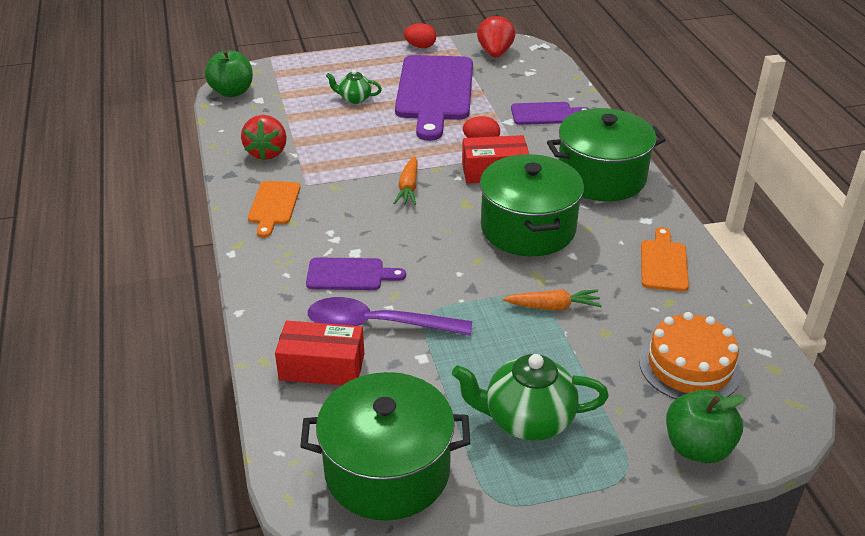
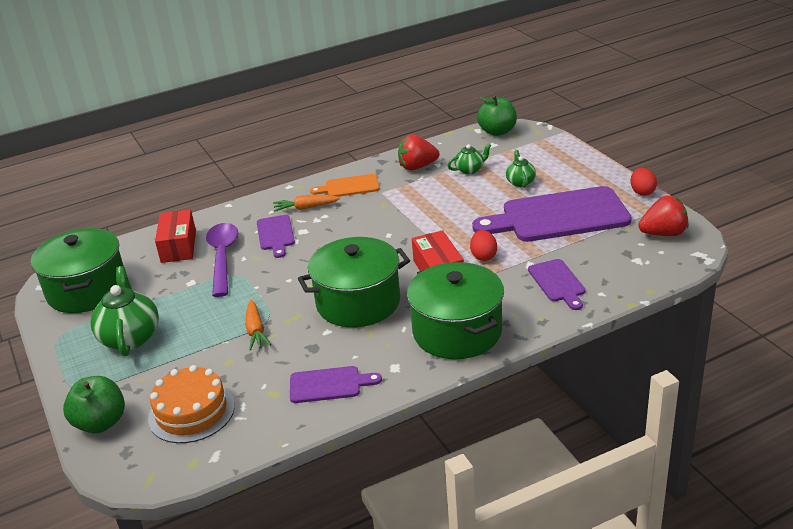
camera: 80 degrees right, 5 degrees down
orange carrot [394,156,418,205] -> orange carrot moved to [273,195,341,212]
orange cutting board [641,227,689,292] -> purple cutting board [290,366,382,403]
none -> green teapot [448,143,492,174]

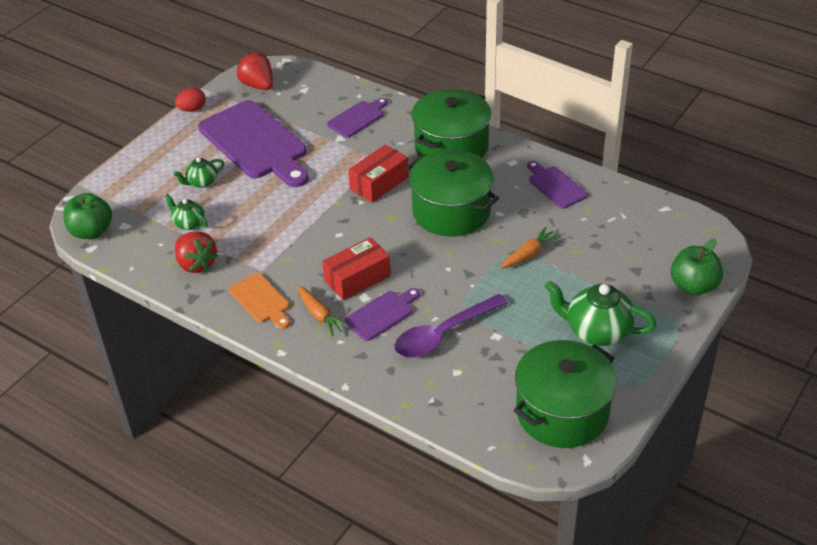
camera: 120 degrees left, 10 degrees up
green teapot [91,266,159,356] -> green teapot turned 60 degrees clockwise [545,281,657,346]
orange cake [148,365,235,443] -> none
red box [155,209,196,263] -> red box moved to [322,237,391,300]
red egg [470,230,497,261] -> none

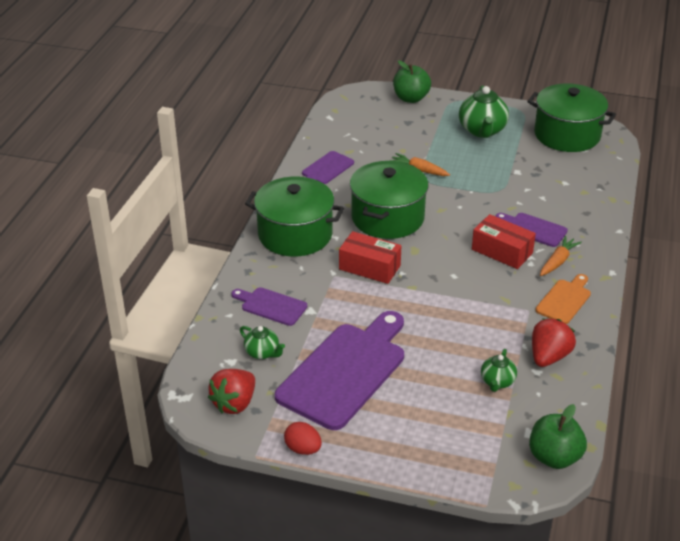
camera: 110 degrees left, 5 degrees down
green teapot [174,157,224,188] -> green teapot moved to [240,326,285,359]
purple spoon [395,294,508,358] -> none

